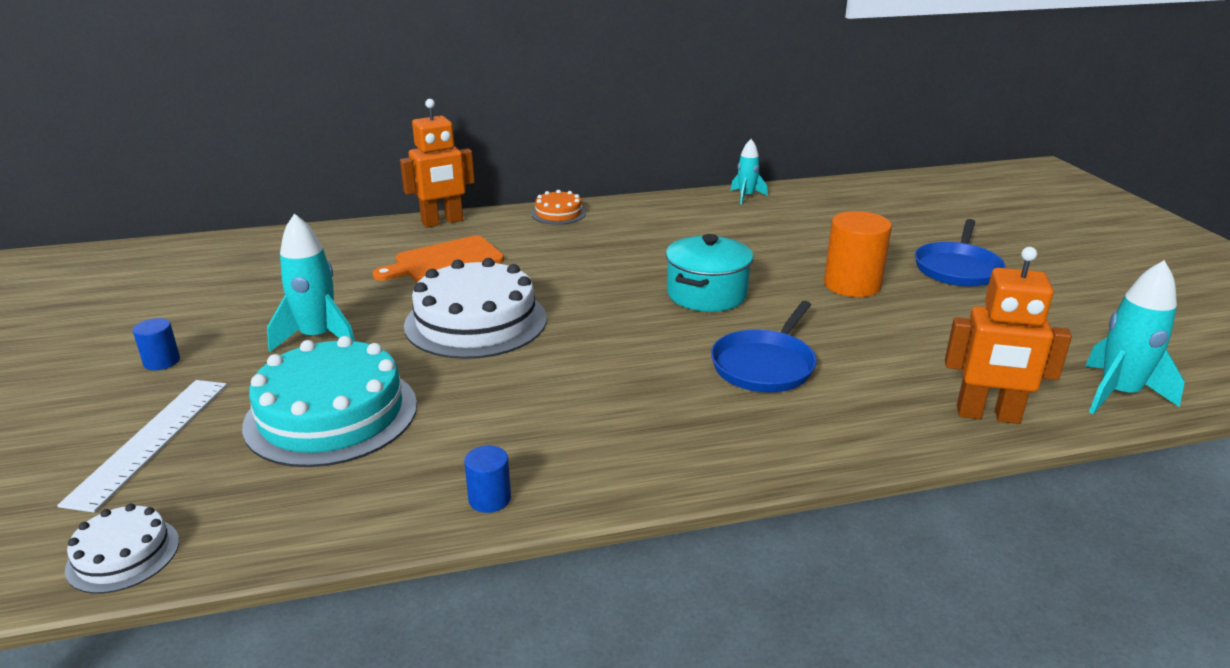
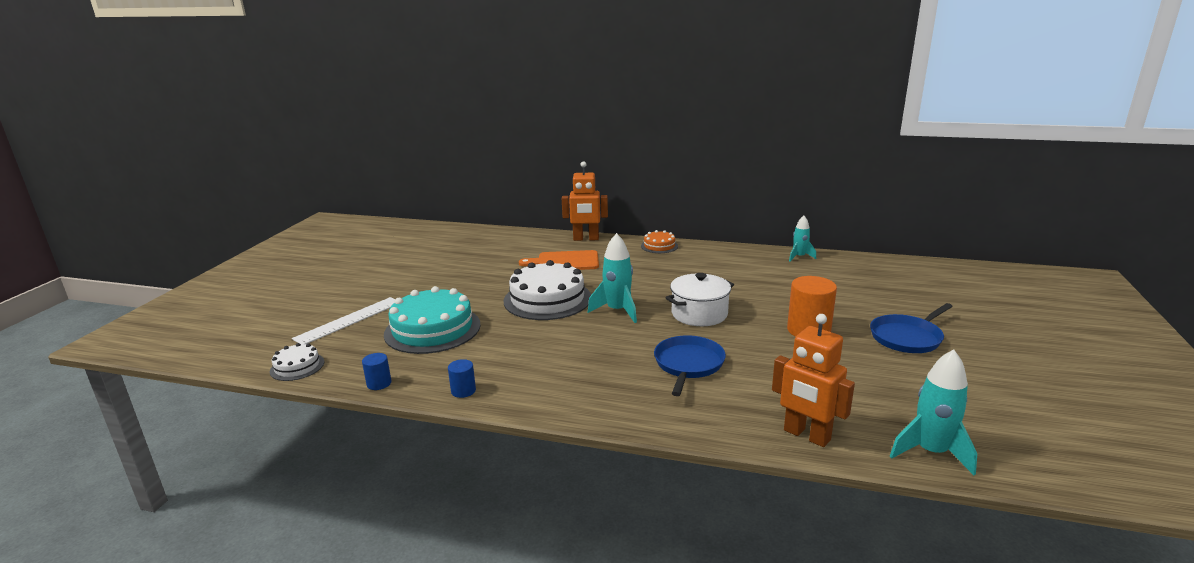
camera: 30 degrees right, 5 degrees down
blue cylinder [133,318,180,370] -> blue cylinder moved to [362,353,391,390]
turquoise rocket [267,213,355,352] -> turquoise rocket moved to [588,233,637,323]
turquoise pot [666,234,753,312] -> white pot [666,273,734,326]
blue pan [711,301,817,393] -> blue pan turned 135 degrees clockwise [654,335,726,396]

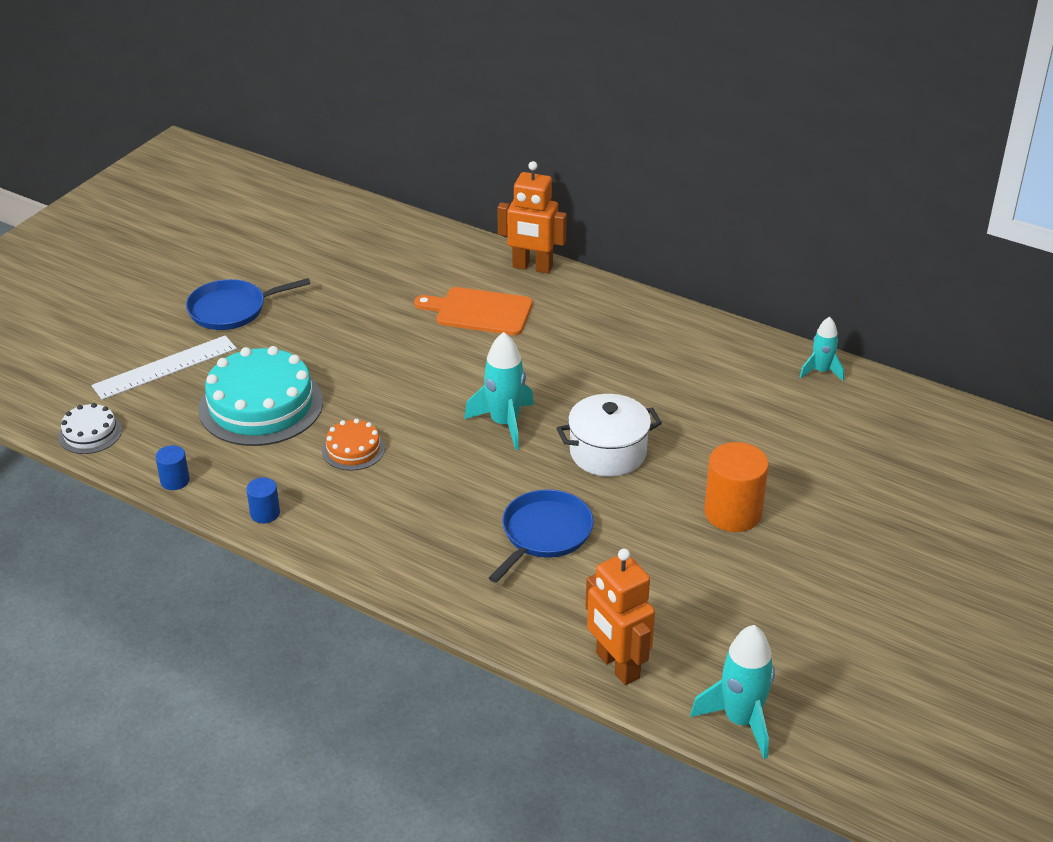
camera: 15 degrees right, 15 degrees up
white cake [504,260,591,320] -> none
orange cake [641,230,678,253] -> orange cake moved to [322,419,385,471]
blue pan [870,303,953,353] -> blue pan moved to [186,278,310,330]

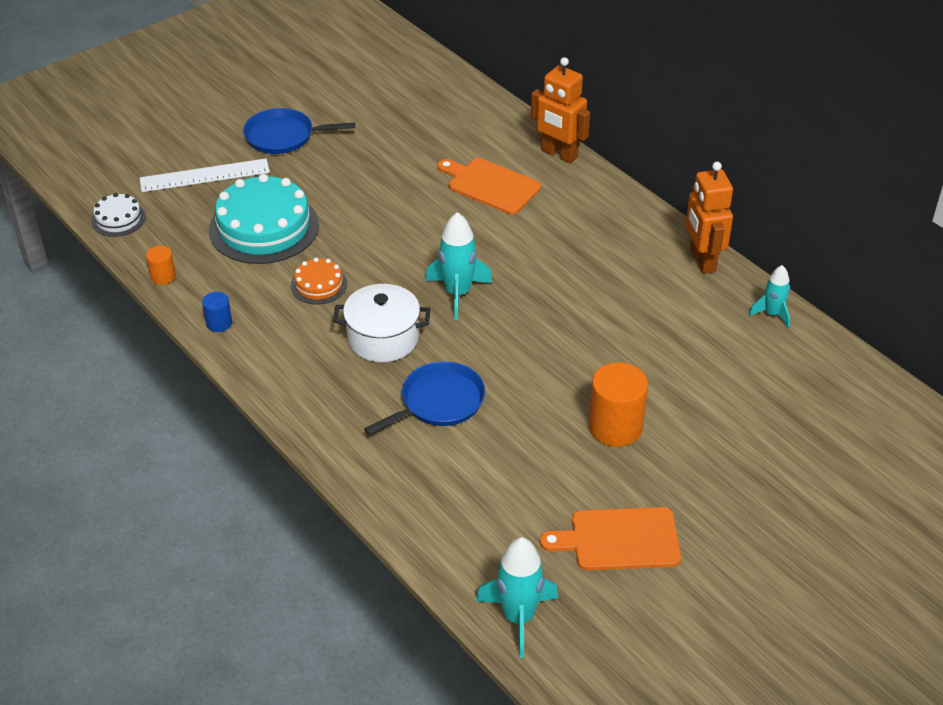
camera: 20 degrees right, 5 degrees up
blue cylinder [155,445,190,490] -> orange cylinder [146,246,176,285]
white pot [557,394,662,477] -> white pot moved to [333,284,430,362]
orange robot [586,549,655,685] -> orange robot moved to [685,162,733,274]
none -> orange cutting board [540,507,681,570]

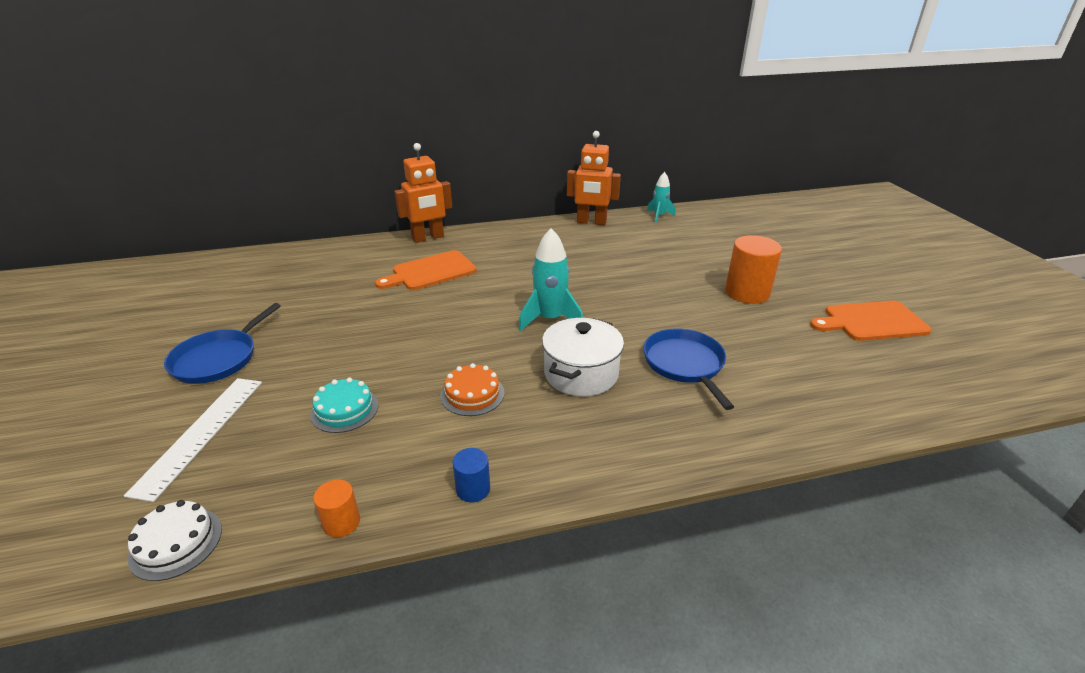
camera: 65 degrees left, 10 degrees down
turquoise cake [209,174,319,264] -> turquoise cake [310,377,379,433], size x0.49
turquoise rocket [476,537,558,658] -> none
orange cutting board [540,507,681,570] -> orange cutting board turned 60 degrees clockwise [810,301,931,341]

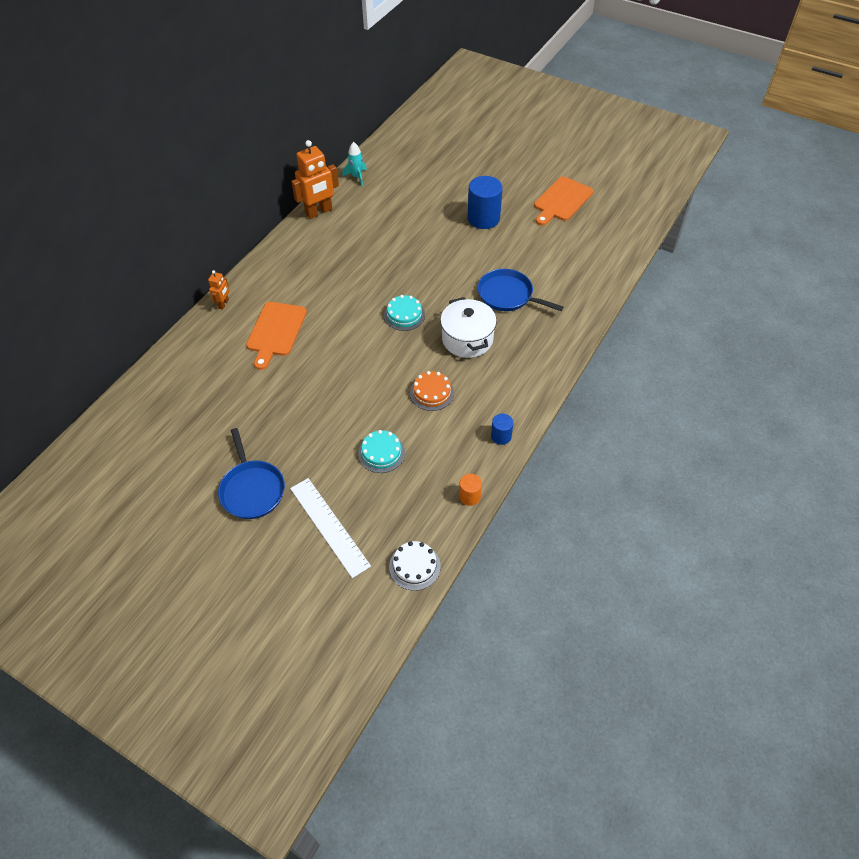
camera: 45 degrees left, 20 degrees up
orange robot [394,143,452,243] -> orange robot [208,270,229,310], size x0.50
turquoise rocket [519,228,583,331] -> turquoise cake [384,295,425,331]
orange cylinder [725,235,782,304] -> blue cylinder [468,176,503,229]

